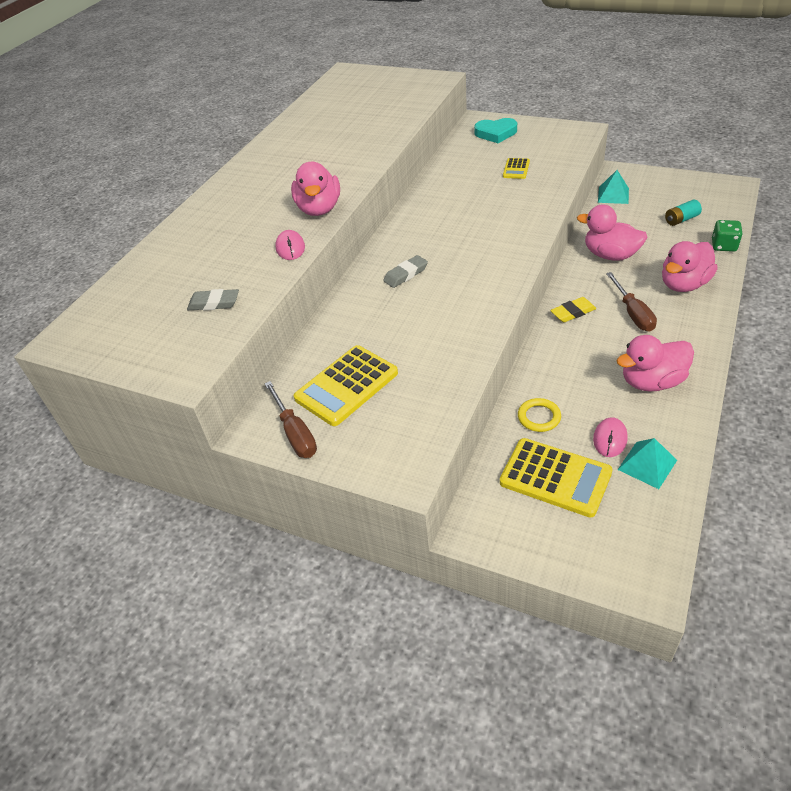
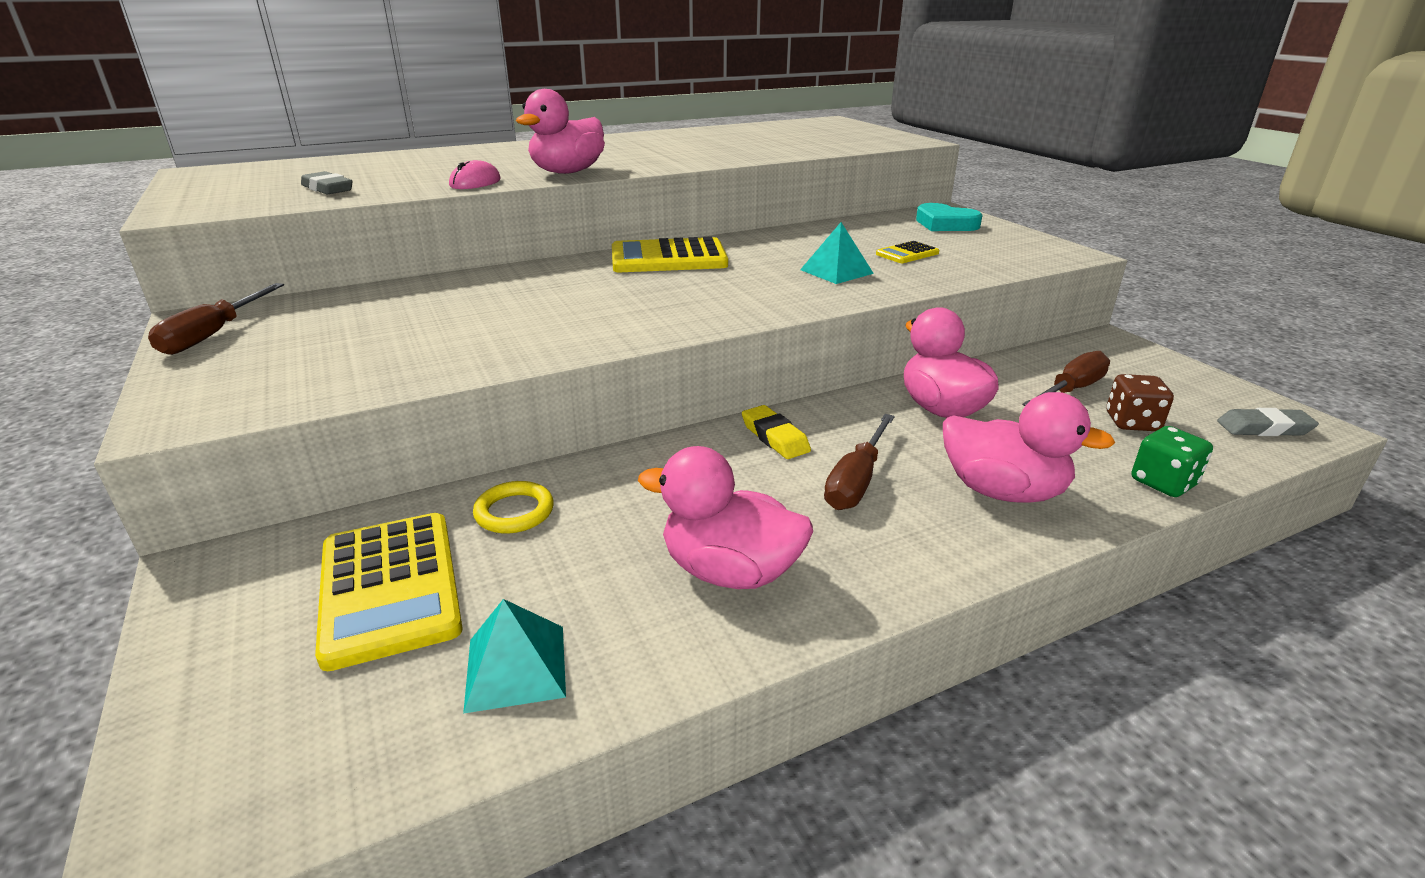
camera: 35 degrees right, 15 degrees down
yellow calculator [294,345,398,426] -> yellow calculator moved to [612,236,728,272]
grey eraser [383,255,428,288] -> grey eraser moved to [1217,408,1319,436]
yellow eraser [550,297,597,322] -> yellow eraser turned 45 degrees clockwise [742,405,811,459]
pink mouse [593,417,628,457] -> none
turquoise pyramid [598,170,629,204] -> turquoise pyramid moved to [800,222,874,284]
pink duck [662,241,718,292] -> pink duck turned 150 degrees counterclockwise [943,392,1115,503]
turquoise battery [665,200,702,226] -> brown dice [1107,374,1174,431]
none -> brown screwdriver [1022,351,1110,406]

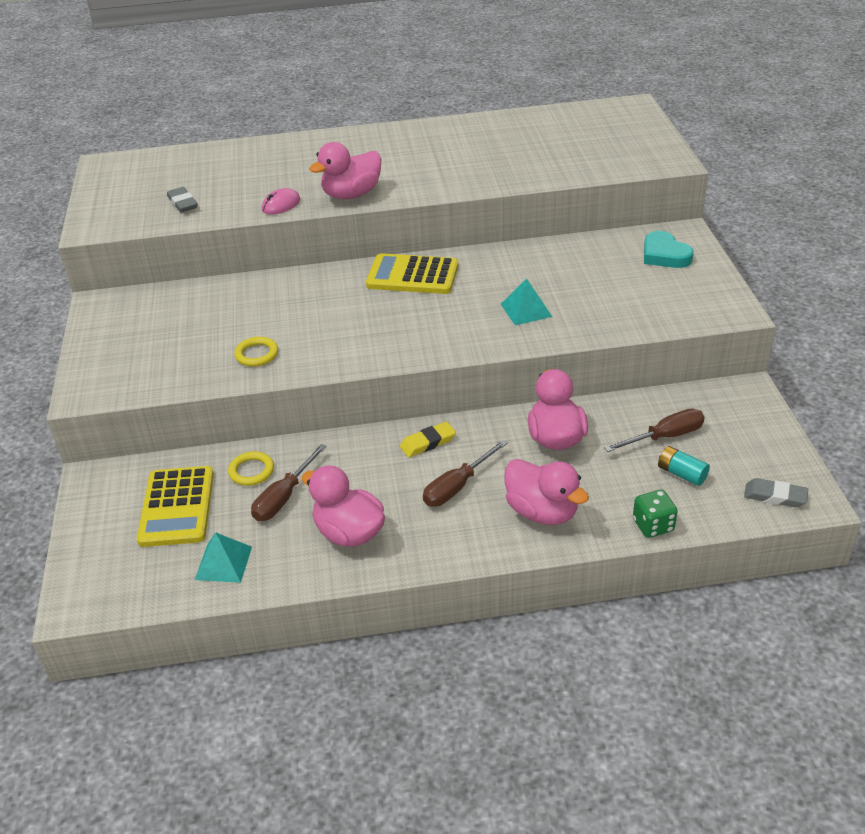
camera: 20 degrees right, 10 degrees up
brown screwdriver [148,283,284,355] -> brown screwdriver moved to [251,444,327,521]
yellow eraser [742,405,811,459] -> yellow eraser turned 75 degrees clockwise [400,422,456,458]
yellow calculator [876,241,939,263] -> none
brown dice [1107,374,1174,431] -> turquoise battery [658,446,710,486]
none -> yellow ring [234,337,278,367]

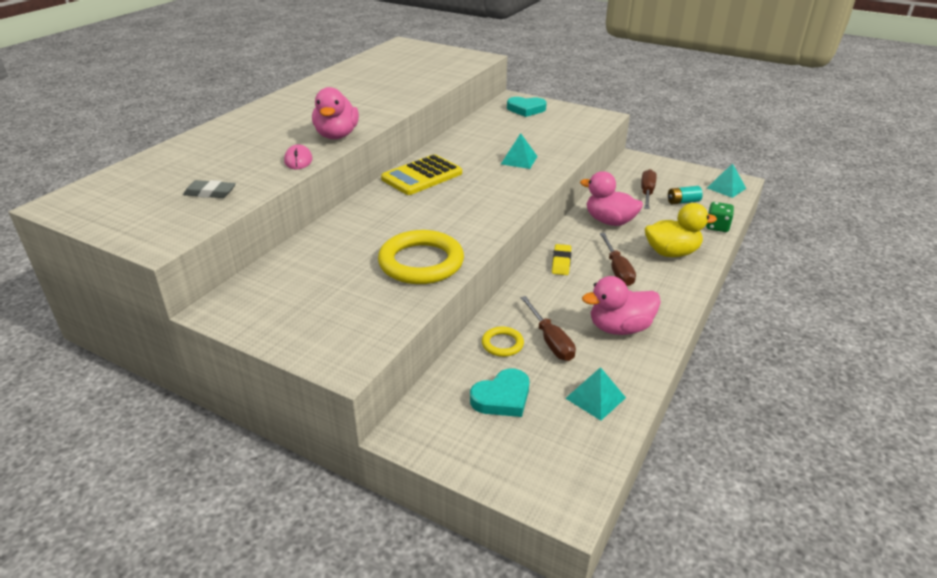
camera: 55 degrees left, 5 degrees down
yellow calculator [137,466,214,547] -> turquoise heart [470,368,530,417]
yellow ring [234,337,278,367] -> yellow ring [378,230,464,284], size x2.08
pink duck [505,459,589,525] -> yellow duck [645,203,717,257]
grey eraser [744,478,808,507] -> turquoise pyramid [707,163,746,198]

